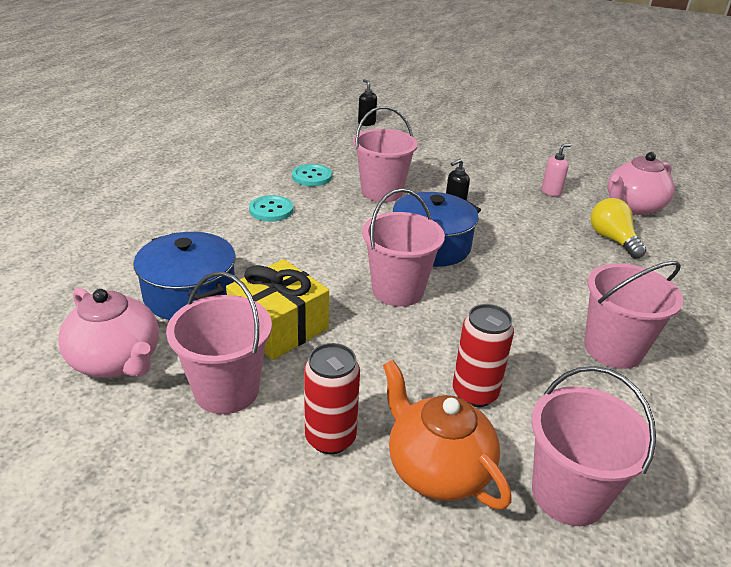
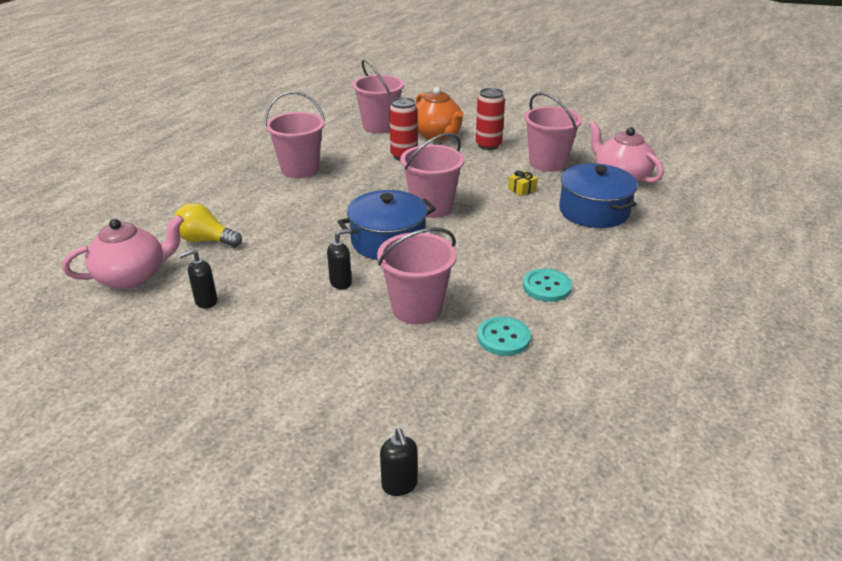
camera: 170 degrees left, 0 degrees up
yellow gift [226,259,329,360] -> yellow gift [508,171,538,196], size x0.41
pink soap dispenser [541,143,571,196] -> black soap dispenser [179,249,217,309]
yellow light bulb [590,198,646,258] -> yellow light bulb turned 120 degrees clockwise [174,203,242,247]

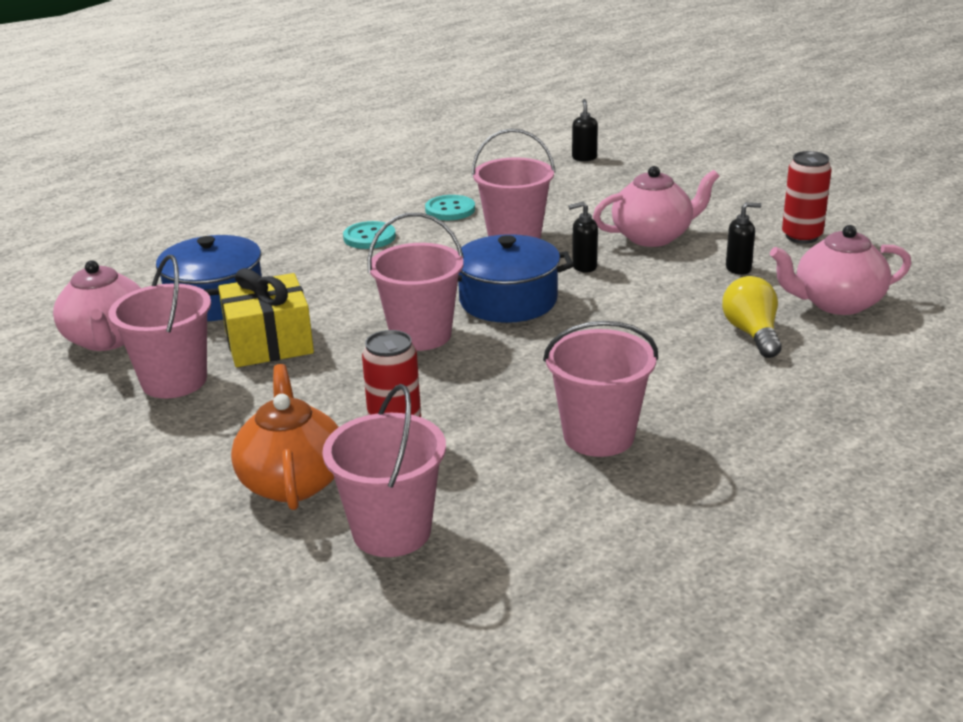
camera: 160 degrees left, 5 degrees down
yellow light bulb [174,203,242,247] -> yellow light bulb turned 135 degrees counterclockwise [722,276,782,358]
red can [476,88,505,150] -> red can moved to [782,151,832,244]
yellow gift [508,171,538,196] -> yellow gift [218,268,314,367], size x2.44
none -> pink teapot [593,166,719,247]

